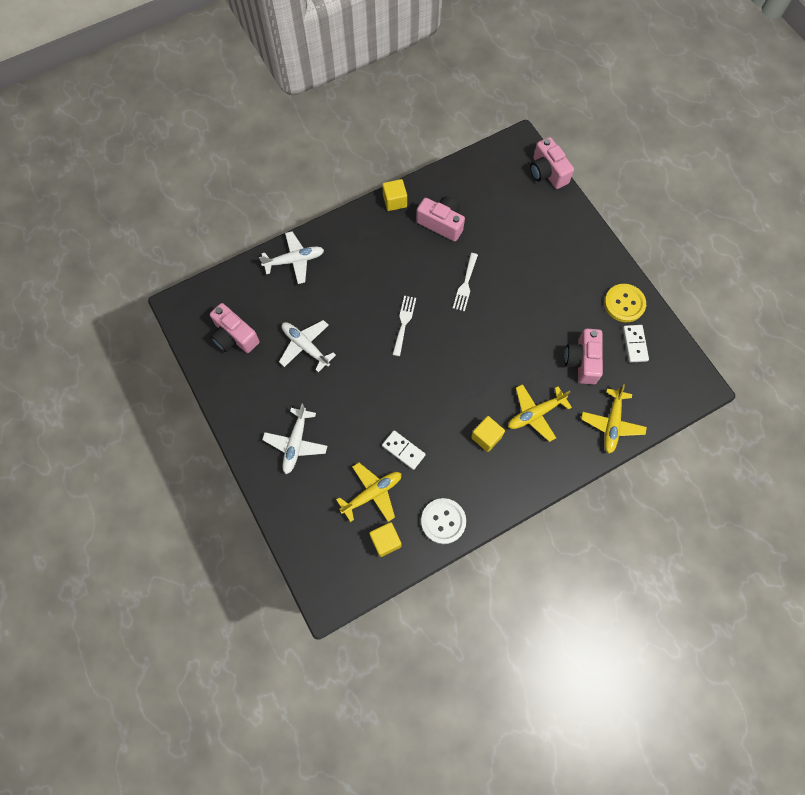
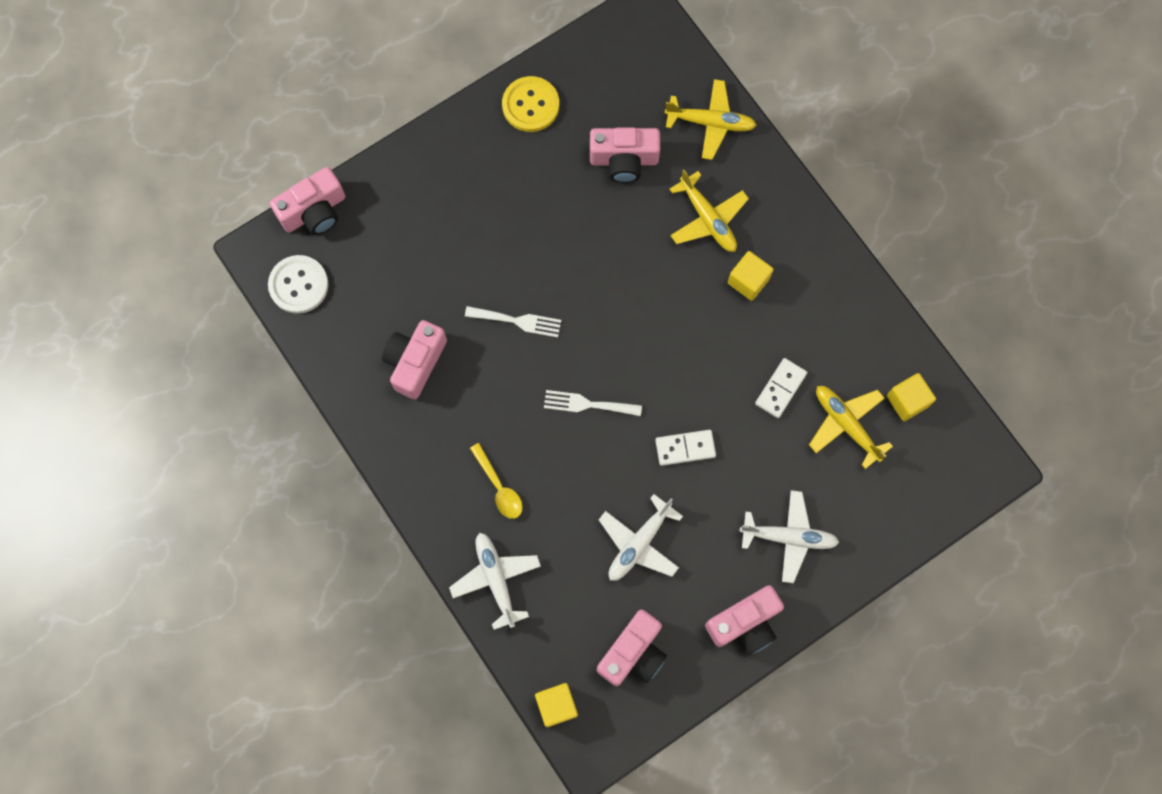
camera: 95 degrees left, 5 degrees up
yellow cube [382,179,407,211] -> yellow cube moved to [535,683,578,727]
white button [421,498,466,544] -> white button moved to [268,255,328,314]
white domino [623,325,649,363] -> white domino moved to [655,430,716,466]
none -> yellow spoon [470,443,523,519]
none -> pink camera [705,585,784,655]

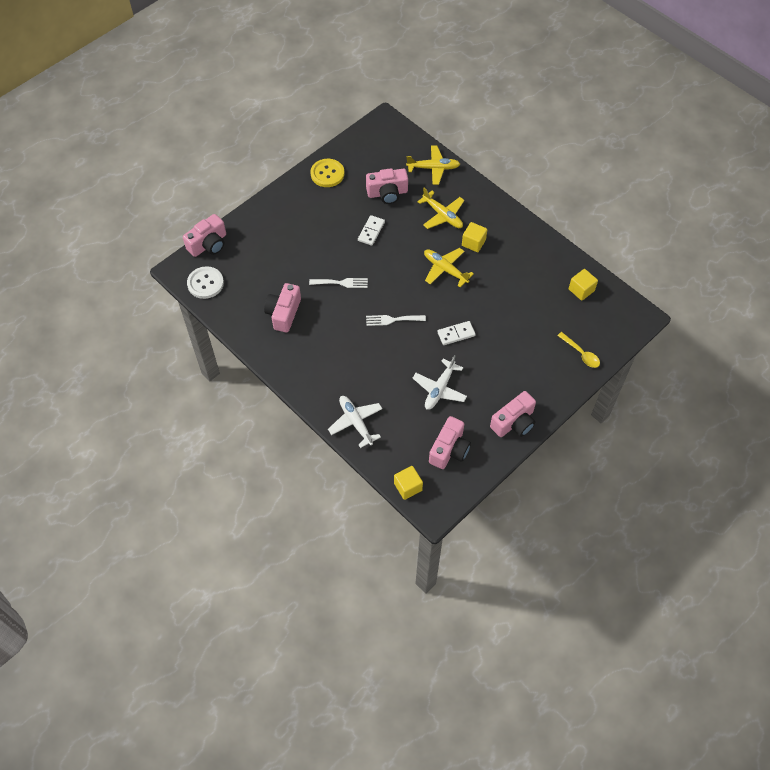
camera: 10 degrees left, 15 degrees down
yellow spoon [470,443,523,519] -> yellow spoon moved to [557,332,600,368]
white plane [740,490,839,583] -> none
white domino [755,358,807,418] -> white domino moved to [358,215,385,246]
yellow plane [809,386,893,469] -> yellow plane moved to [424,248,474,287]

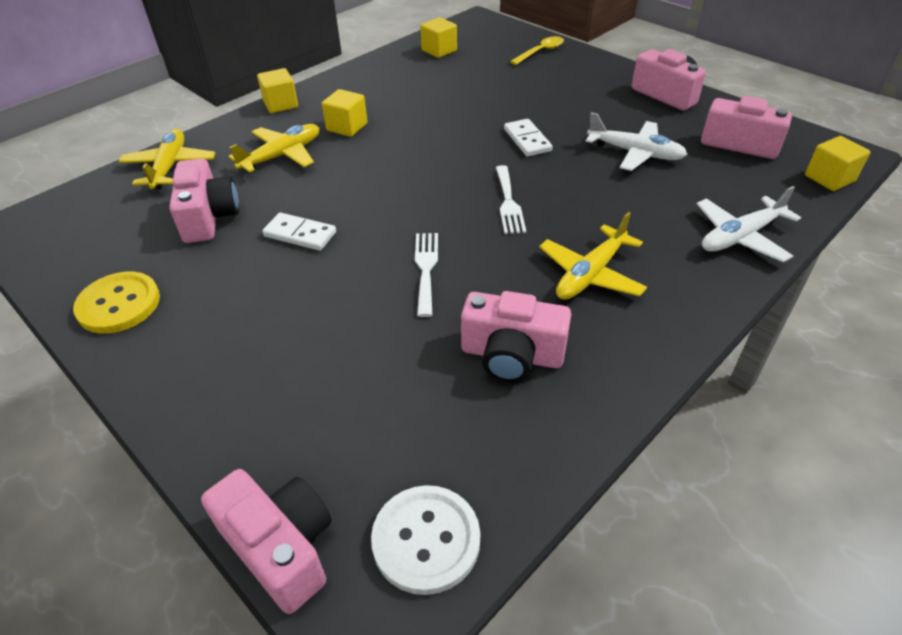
camera: 90 degrees left, 15 degrees down
yellow plane [424,248,474,287] -> yellow plane moved to [539,212,647,300]
none -> yellow cube [257,68,298,113]

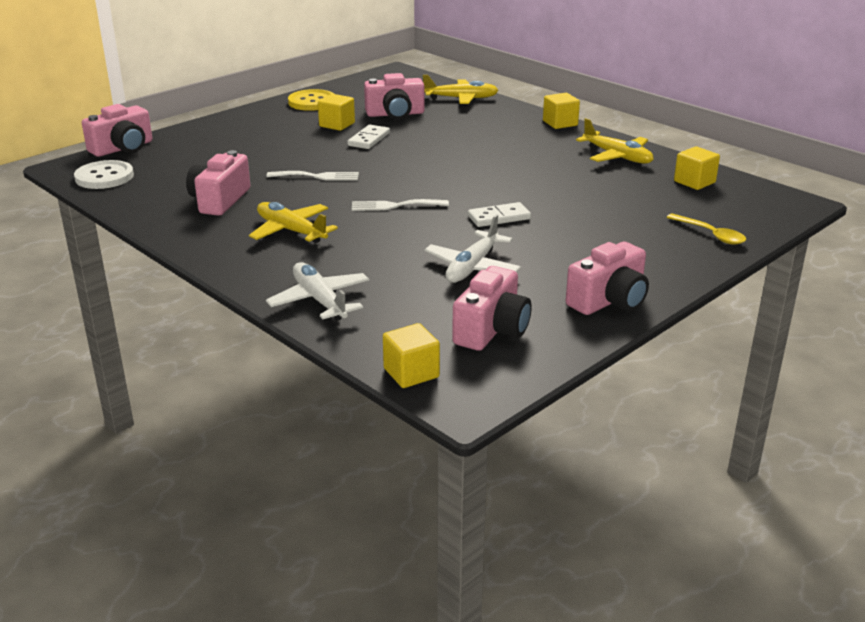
camera: 90 degrees right, 15 degrees down
yellow plane [228,124,319,172] -> yellow plane moved to [576,118,653,163]
yellow cube [322,89,368,137] -> yellow cube moved to [318,94,355,131]

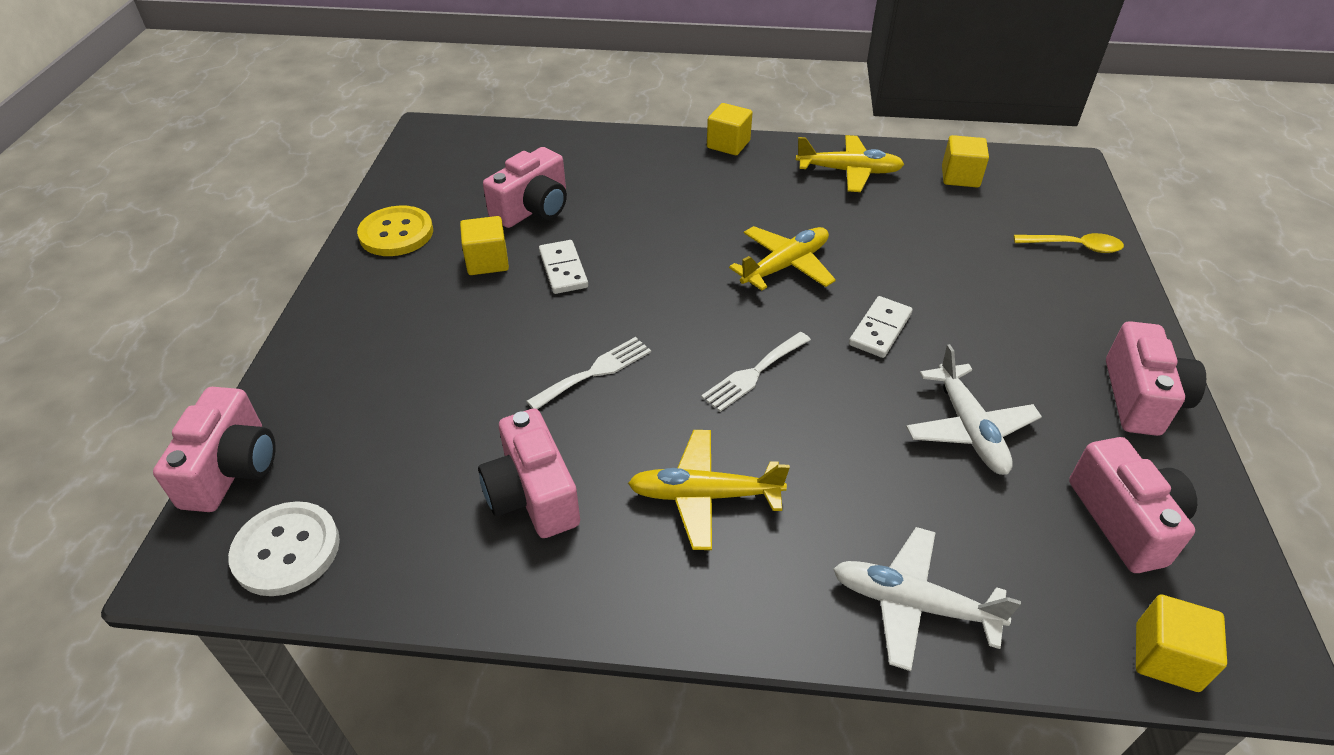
camera: 40 degrees left, 15 degrees up
yellow plane [423,75,499,104] -> yellow plane moved to [729,226,836,291]

